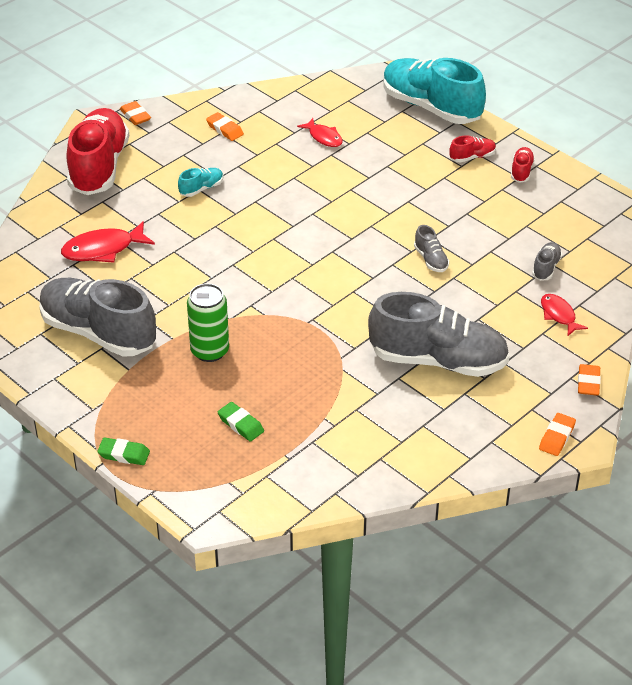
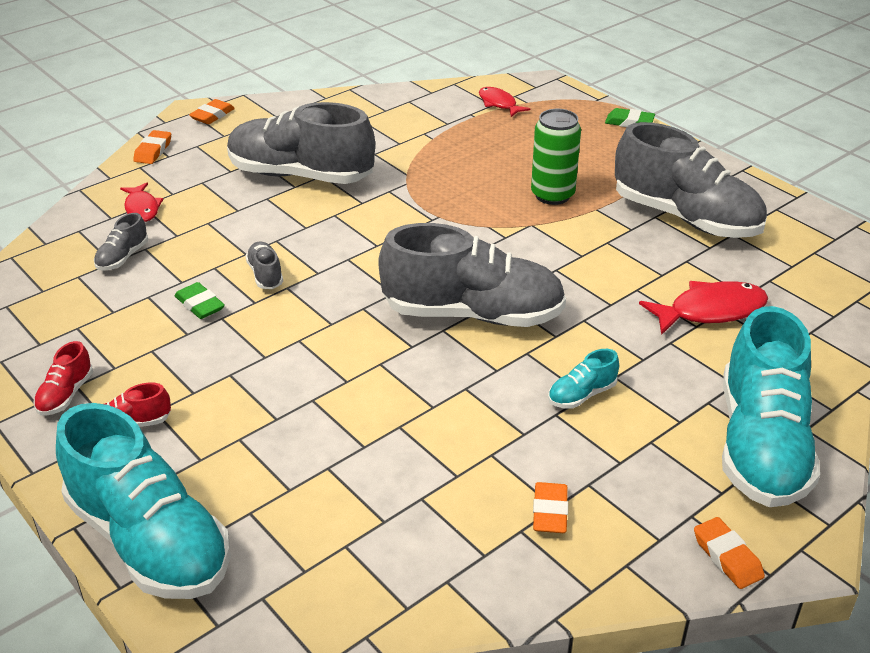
camera: 175 degrees left, 5 degrees down
red shoe [67,108,129,195] -> turquoise shoe [722,306,820,507]
orange eraser [206,112,244,141] -> orange eraser turned 45 degrees clockwise [533,482,568,533]
green eraser [218,402,264,442] -> green eraser moved to [174,282,225,319]
red fish [297,118,343,147] -> red fish moved to [479,87,530,117]
none -> grey shoe [379,223,566,327]

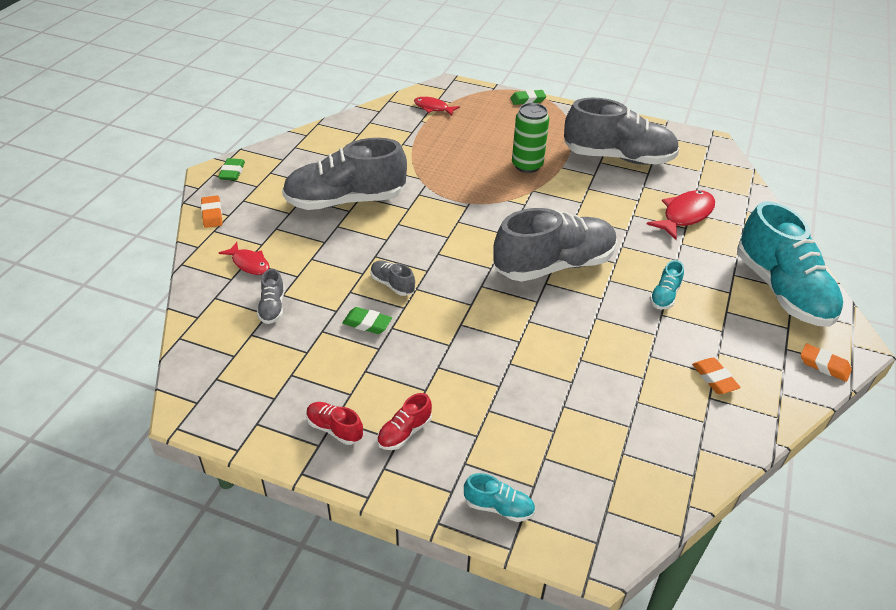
camera: 30 degrees left, 5 degrees up
red shoe [33,341,93,415] -> red shoe turned 135 degrees clockwise [306,402,363,445]
turquoise shoe [56,403,231,599] -> turquoise shoe [464,473,535,522], size x0.41
orange eraser [189,99,235,124] -> green eraser [218,158,245,181]

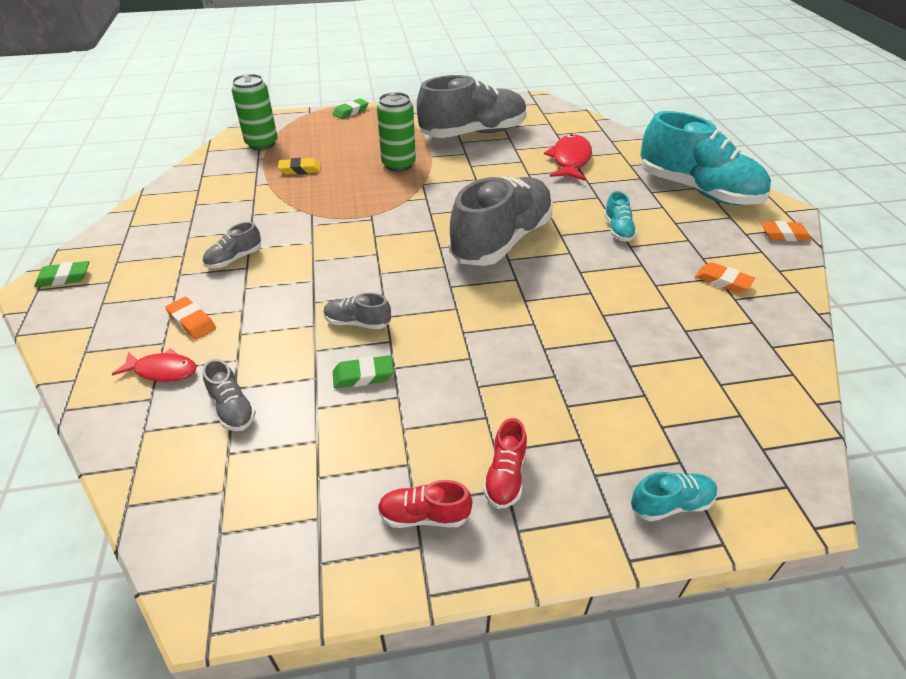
camera: 30 degrees left, 0 degrees up
orange eraser [201,195,223,228] -> orange eraser moved to [165,297,216,340]
green eraser [218,158,245,181] -> green eraser turned 75 degrees counterclockwise [34,261,89,287]
grey shoe [282,138,407,210] -> grey shoe [203,222,261,269], size x0.41
red fish [414,97,460,116] -> green can [232,74,278,150]
none -> yellow eraser [278,158,321,175]

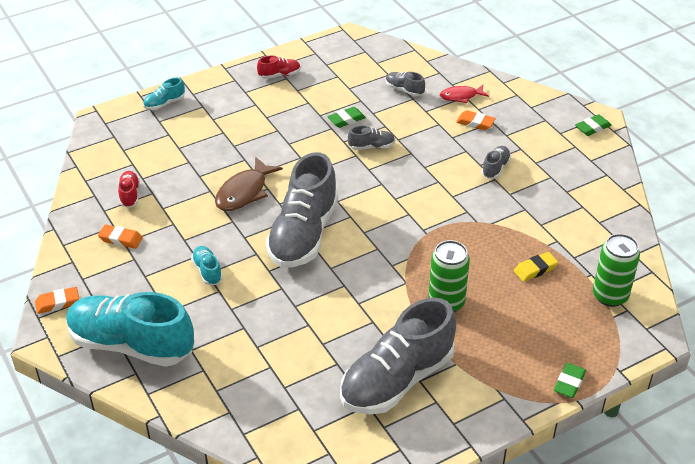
camera: 160 degrees right, 0 degrees up
red shoe [483,418,527,509] -> red shoe moved to [118,171,140,208]
red fish [544,134,592,181] -> none
none -> brown fish [215,157,283,211]

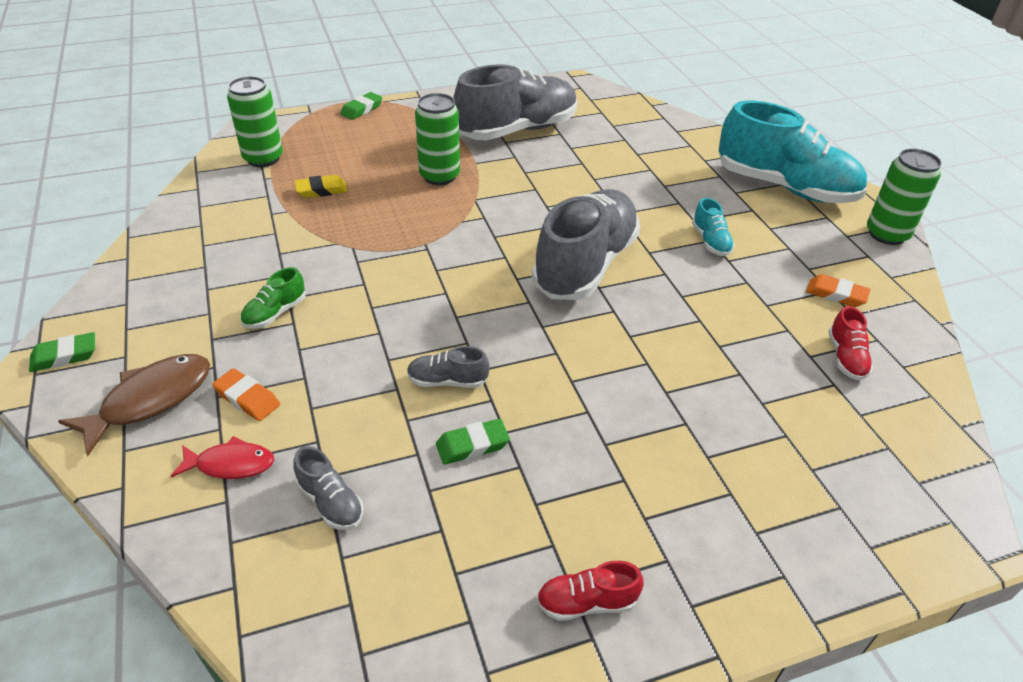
camera: 170 degrees left, 0 degrees up
orange eraser [35,287,79,314] -> green can [867,149,942,245]
turquoise shoe [143,78,185,110] -> none
brown fish [215,157,283,211] -> brown fish moved to [58,354,210,456]
grey shoe [481,146,511,179] -> green shoe [240,267,306,329]

